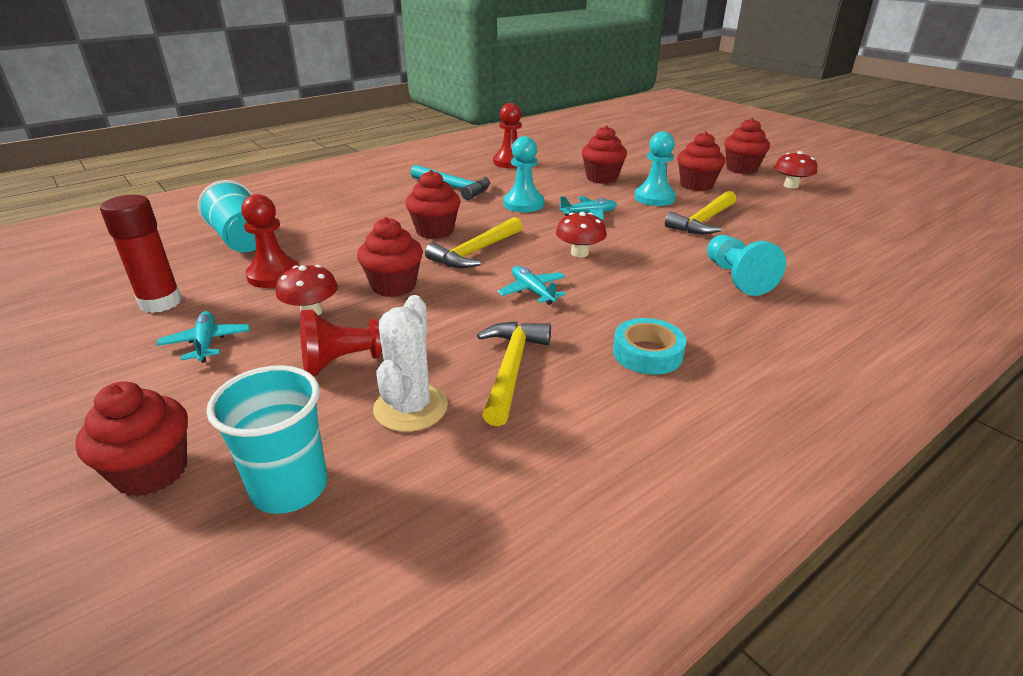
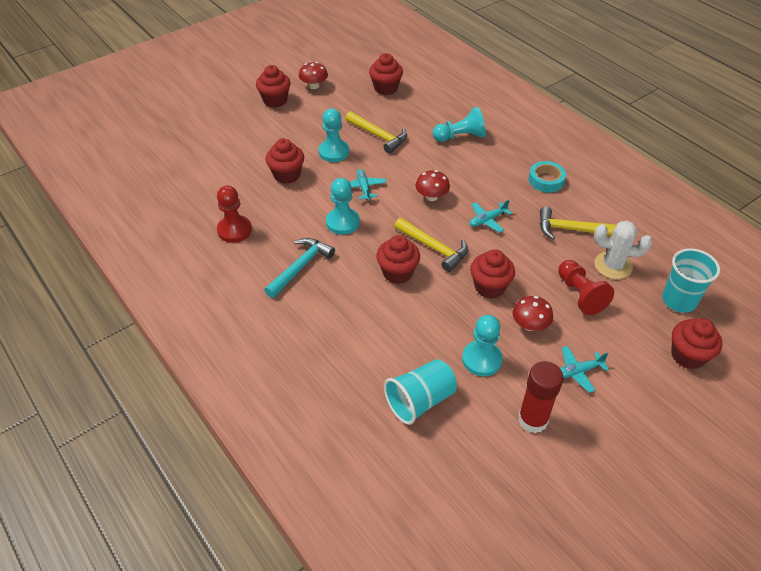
camera: 90 degrees left, 15 degrees up
red pawn [241,194,300,288] -> turquoise pawn [462,315,503,376]
red cupcake [677,131,725,191] -> red cupcake moved to [369,53,403,95]

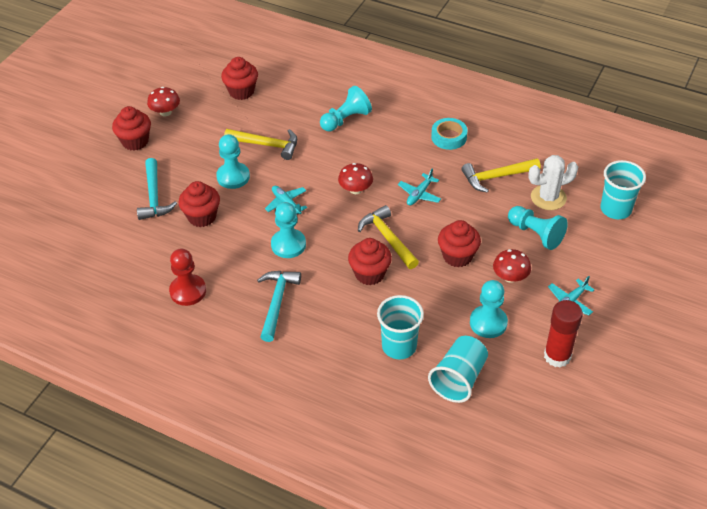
camera: 25 degrees left, 0 degrees up
yellow hammer [395,218,468,272] -> yellow hammer turned 135 degrees counterclockwise [358,205,419,269]
red pawn [558,260,614,315] -> turquoise pawn [508,206,568,250]
red cupcake [671,318,722,369] -> none
none -> turquoise hammer [137,158,177,220]
none -> turquoise cup [377,295,424,359]

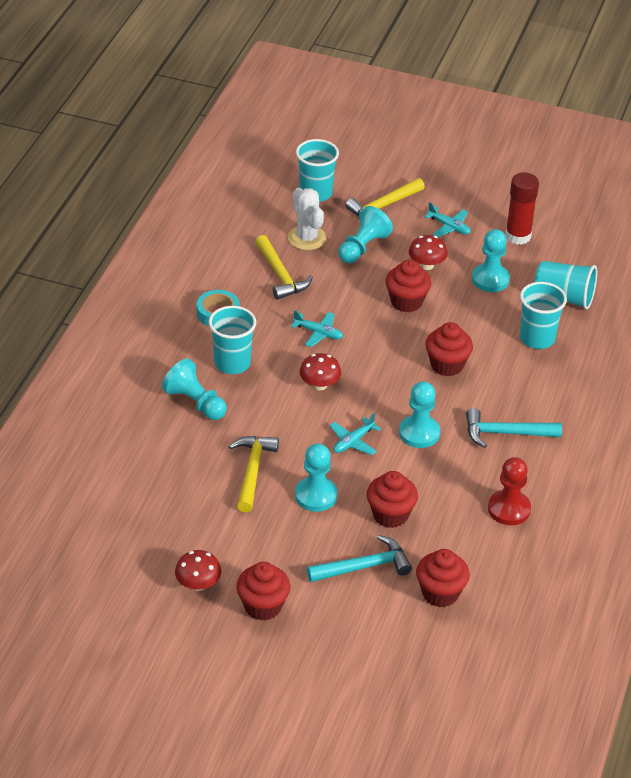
camera: 100 degrees left, 5 degrees down
red cupcake [221,57,258,100] -> red cupcake moved to [416,549,470,607]
yellow hammer [358,205,419,269] -> yellow hammer moved to [345,178,425,216]
none -> turquoise cup [209,306,256,374]

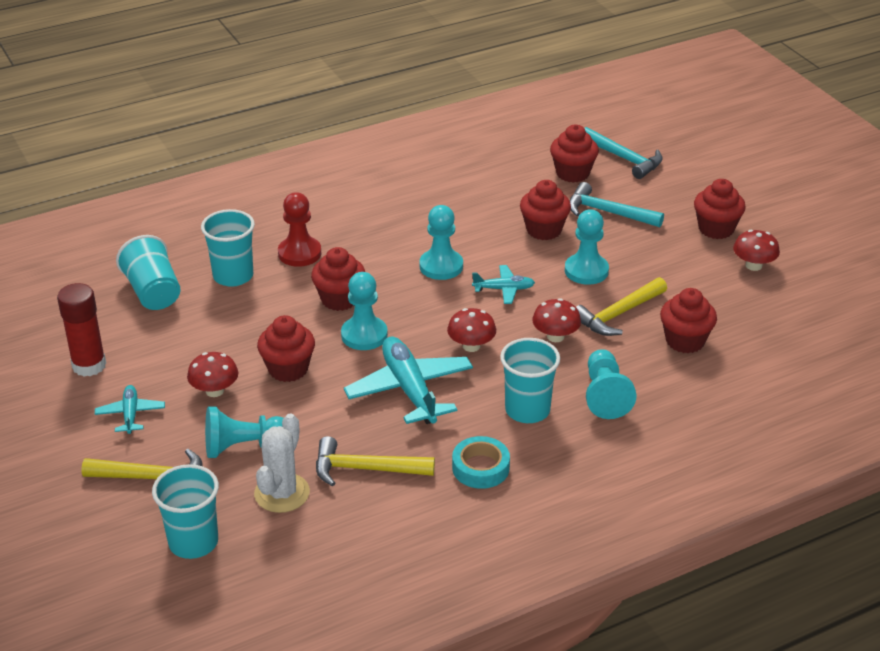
camera: 135 degrees left, 5 degrees down
yellow hammer [255,235,313,300] -> yellow hammer turned 105 degrees counterclockwise [316,436,435,486]
turquoise plane [291,310,343,347] -> turquoise plane [344,336,473,424], size x1.94
turquoise hammer [466,408,562,448] -> turquoise hammer moved to [584,127,663,179]
turquoise pawn [472,229,510,292] -> turquoise pawn moved to [341,272,388,350]
red pawn [488,457,531,525] -> red pawn moved to [278,192,321,267]
none -> red mushroom [532,298,581,342]
none -> red cupcake [660,288,717,353]

